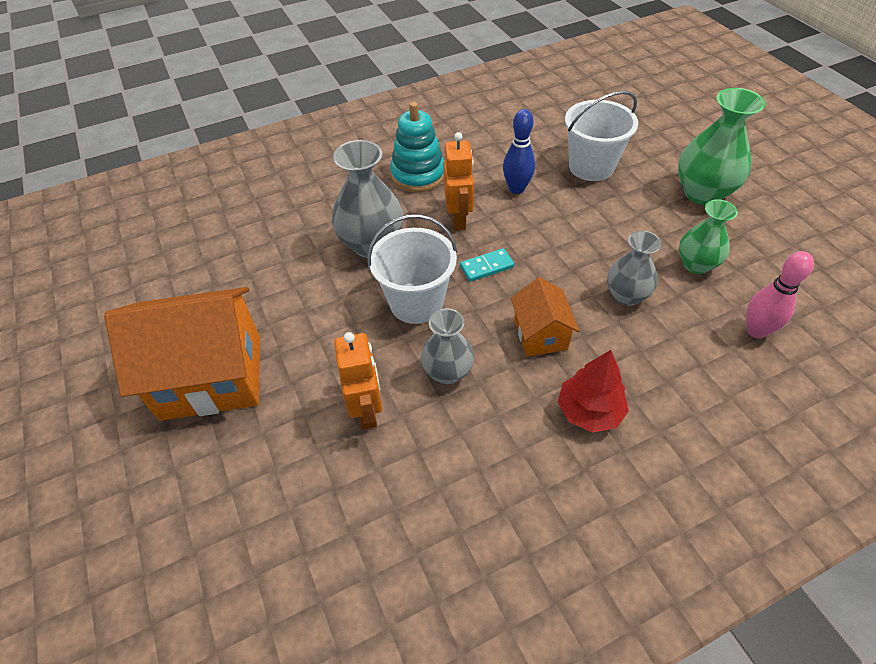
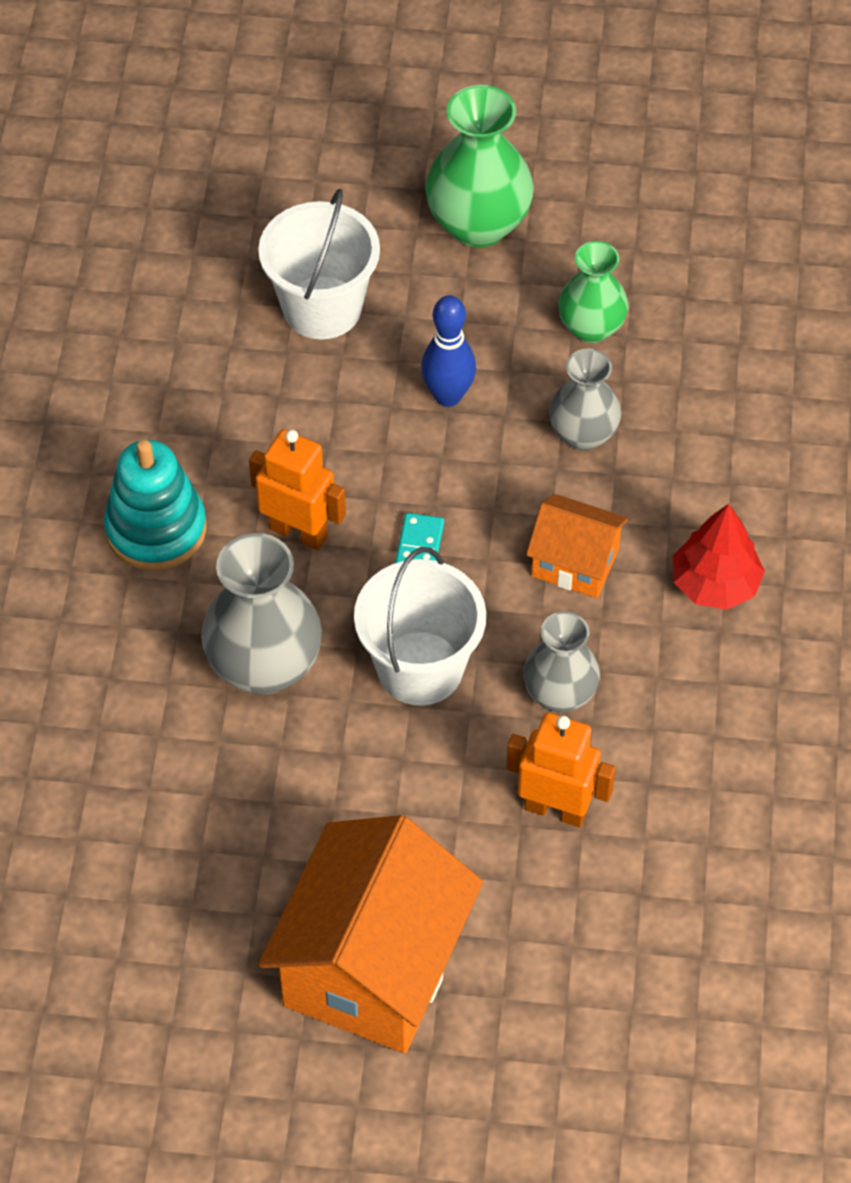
camera: 60 degrees left, 5 degrees up
blue bowling pin [503,109,535,194] -> blue bowling pin moved to [421,295,476,407]
pink bowling pin [746,251,814,338] -> none

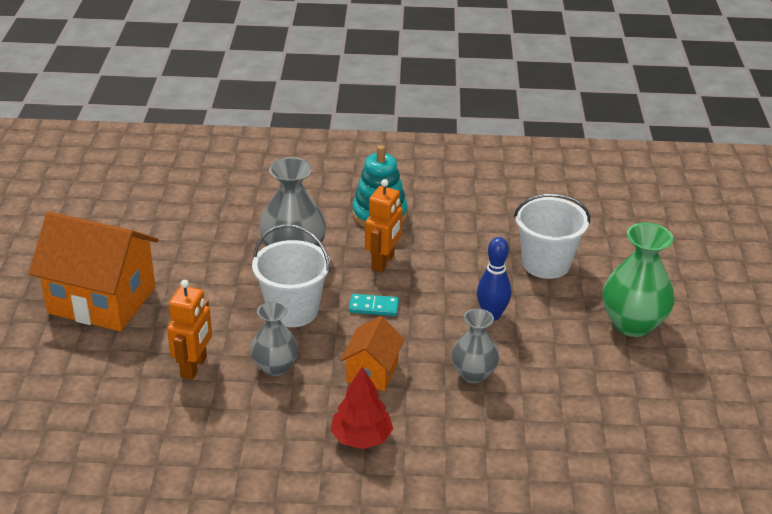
camera: 85 degrees right, 20 degrees down
green vase [558,241,629,343] -> none

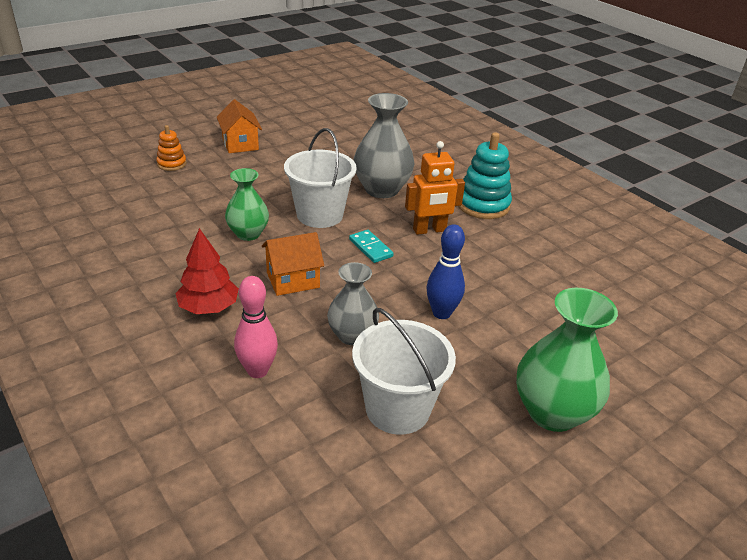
camera: 50 degrees right, 0 degrees up
orange house [28,212,159,331] -> orange house [217,99,262,153], size x0.52
orange robot [167,280,212,380] -> none
grey vase [250,302,298,376] -> green vase [225,168,269,241]
white bucket [514,194,590,279] -> white bucket moved to [352,308,456,435]
none -> orange stacking toy [156,125,187,171]
none -> pink bowling pin [234,276,278,378]

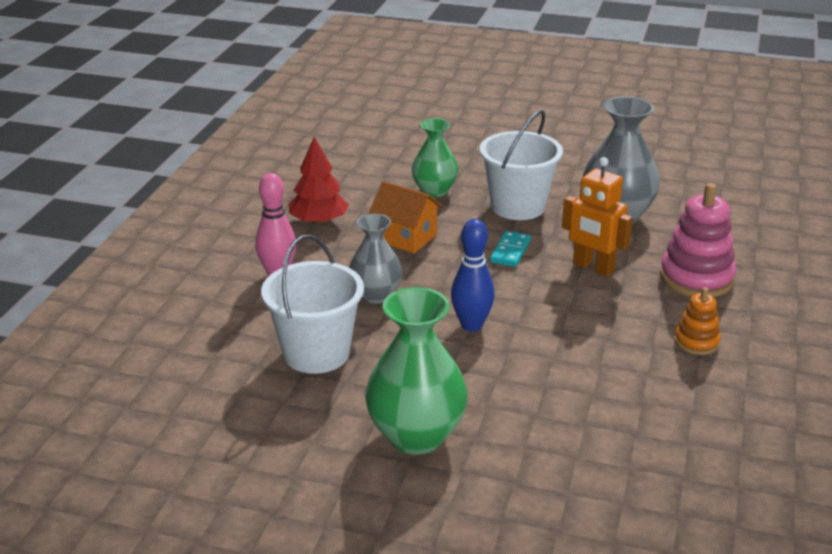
camera: 55 degrees right, 5 degrees down
orange stacking toy [156,125,187,171] -> orange stacking toy moved to [674,287,721,355]
orange house [217,99,262,153] -> none
turquoise stacking toy [458,132,512,219] -> pink stacking toy [660,183,736,297]

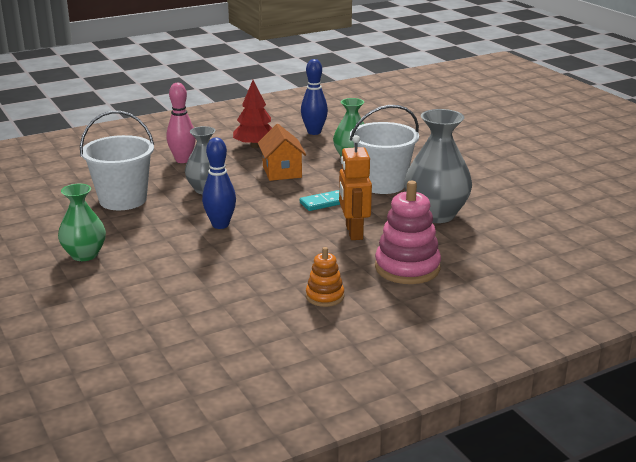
camera: 45 degrees right, 5 degrees down
green vase [365,287,468,455] -> green vase [58,184,106,261], size x0.64
none -> blue bowling pin [301,59,328,135]

